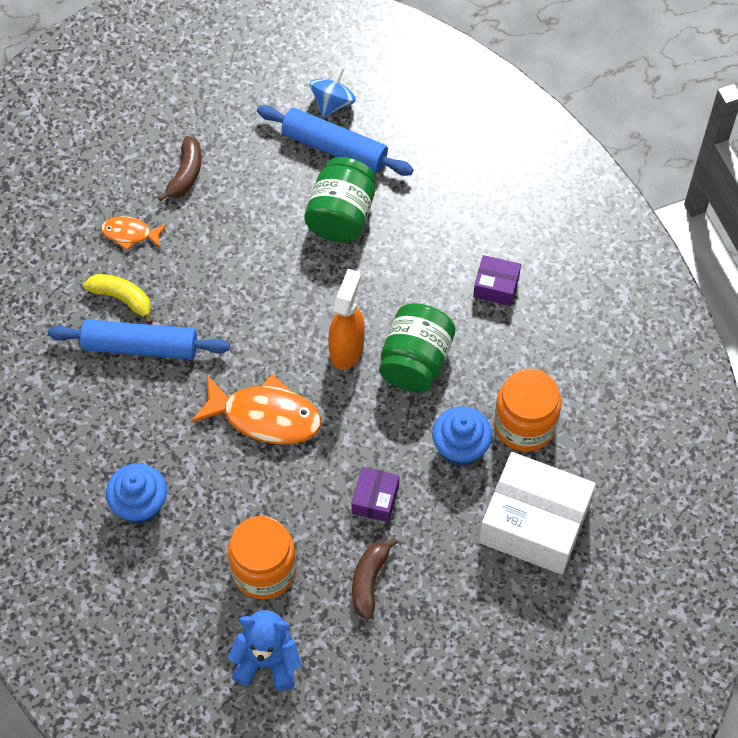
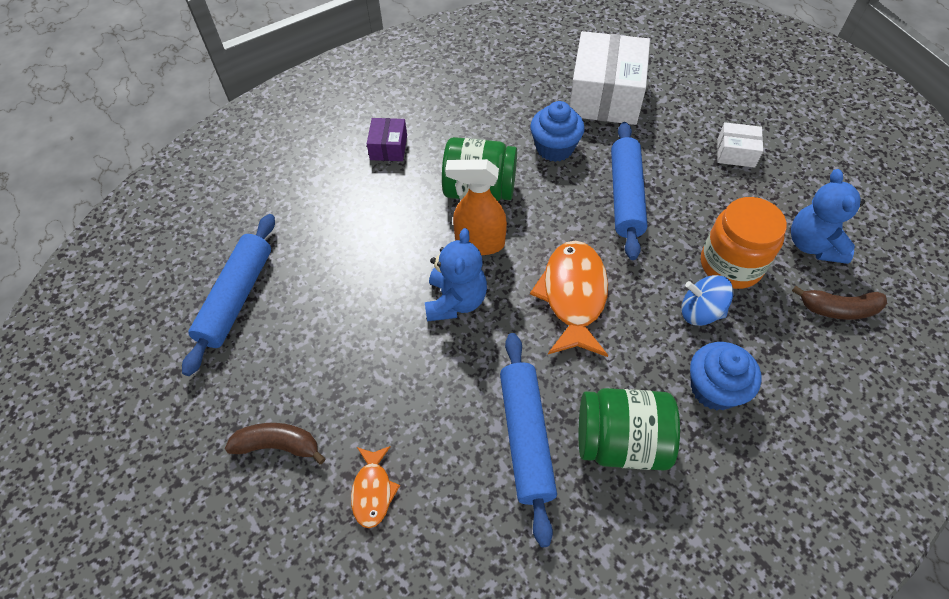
camera: 100 degrees left, 5 degrees down
yellow banana [84,274,153,324] -> none
green jar [304,157,375,243] -> green jar moved to [579,388,680,471]
blue spinning top [310,66,356,118] -> blue spinning top moved to [681,275,734,326]
purple box [351,467,399,523] -> blue rolling pin [611,122,648,260]
brown banana [352,538,398,619] -> brown banana moved to [792,286,887,320]
orange jar [494,369,562,452] -> none
none -> blue teddy bear [425,228,487,321]
none -> white box [717,122,763,168]

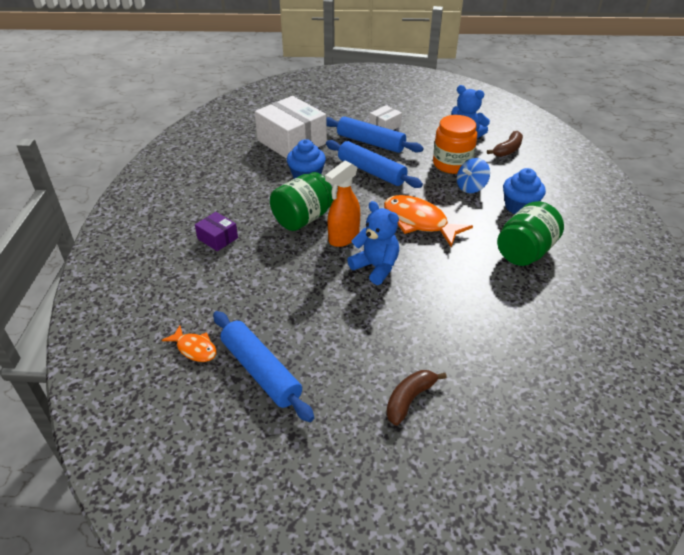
camera: 55 degrees left, 15 degrees down
orange fish [351,446,400,528] -> orange fish moved to [162,325,217,362]
blue rolling pin [500,333,557,547] -> blue rolling pin moved to [326,117,424,153]

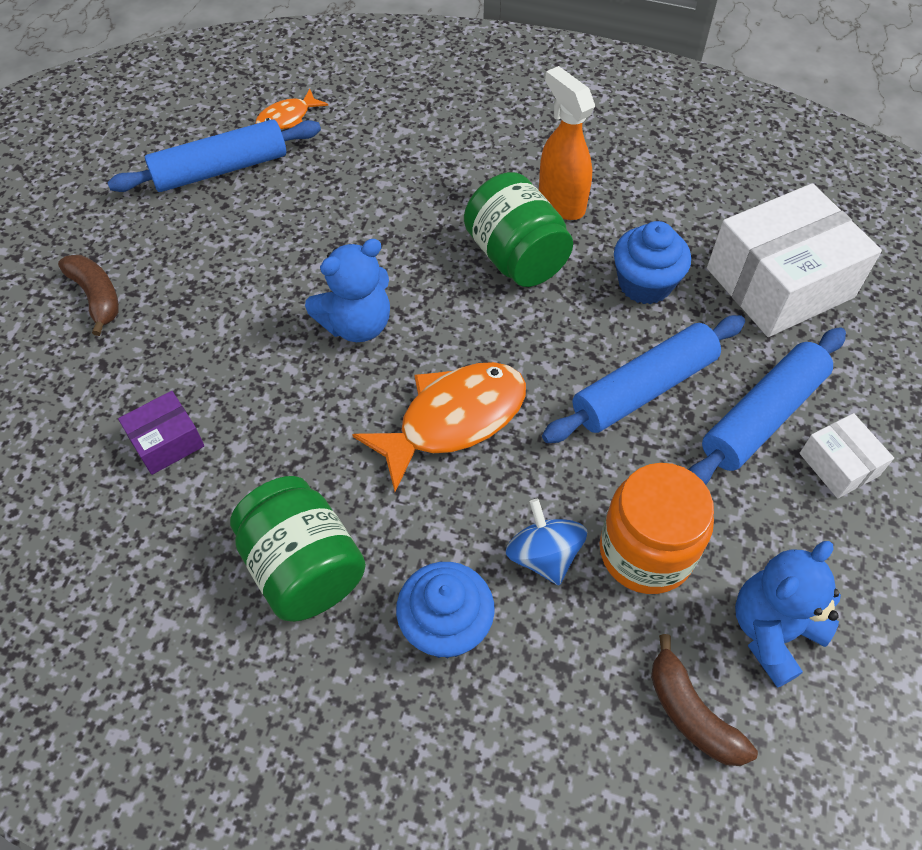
camera: 105 degrees right, 15 degrees up
purple box [195,212,238,251] -> purple box moved to [118,391,204,475]
orange spray bottle [325,160,360,247] -> orange spray bottle moved to [539,66,595,220]

